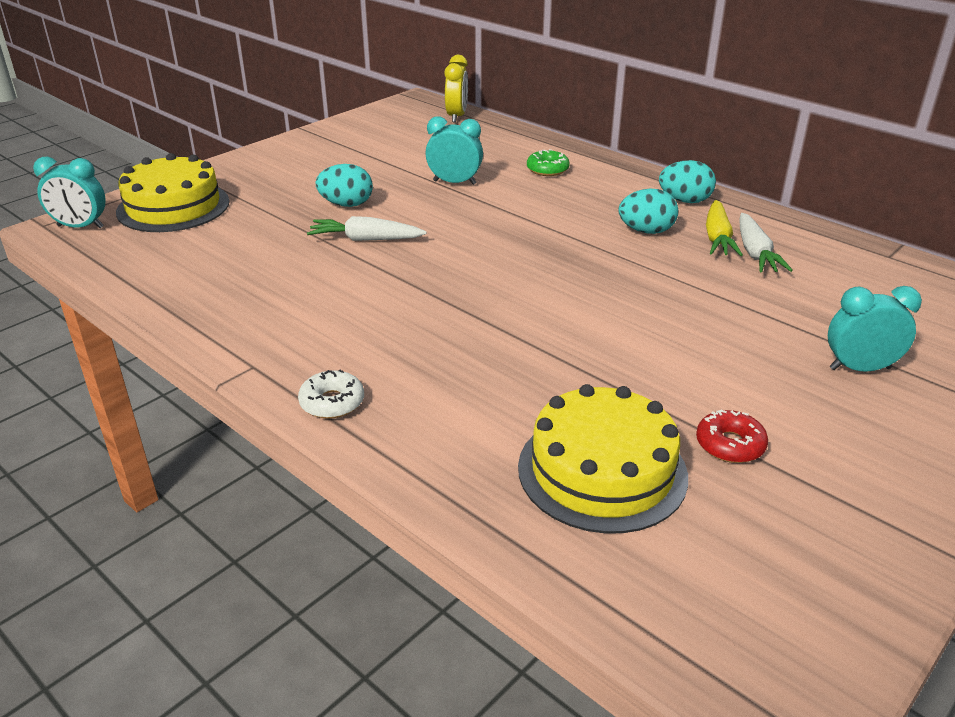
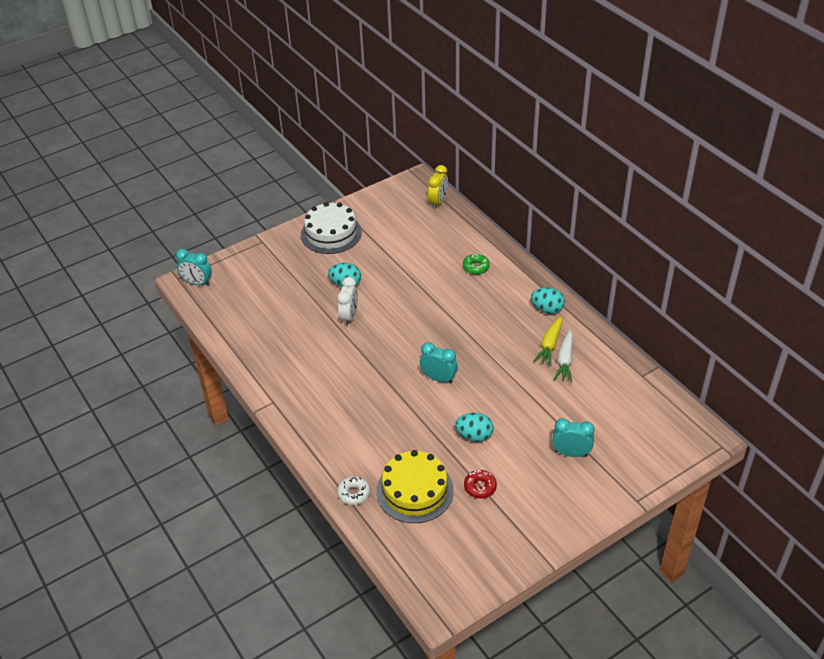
camera: 15 degrees right, 10 degrees up
yellow cake [116,153,230,232] -> none
white donut [298,370,364,419] -> white donut moved to [337,476,370,505]
white carrot [307,216,427,241] -> white clock [337,277,358,326]
turquoise clock [425,116,483,185] -> turquoise clock moved to [420,342,458,383]
turquoise egg [618,189,678,234] -> turquoise egg moved to [455,413,493,442]
none -> white cake [301,202,362,254]

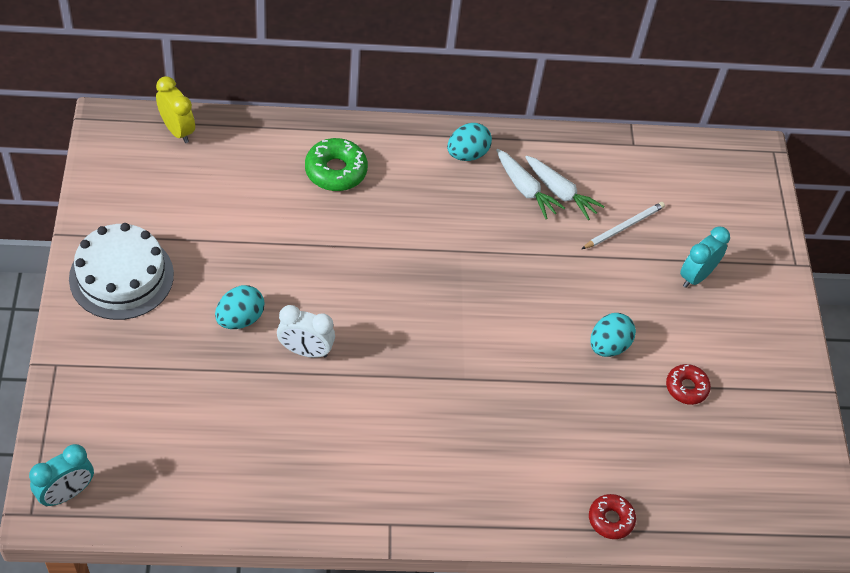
camera: 65 degrees left, 10 degrees up
white clock [337,277,358,326] -> white clock turned 150 degrees clockwise [277,305,335,358]
white donut [337,476,370,505] -> red donut [589,494,636,539]
yellow cake [376,450,454,523] -> none
turquoise clock [420,342,458,383] -> none
green donut [463,254,490,274] -> green donut [305,138,368,191], size x1.54
yellow carrot [533,316,562,366] -> white carrot [496,149,565,219]
none -> white pencil [582,202,665,249]

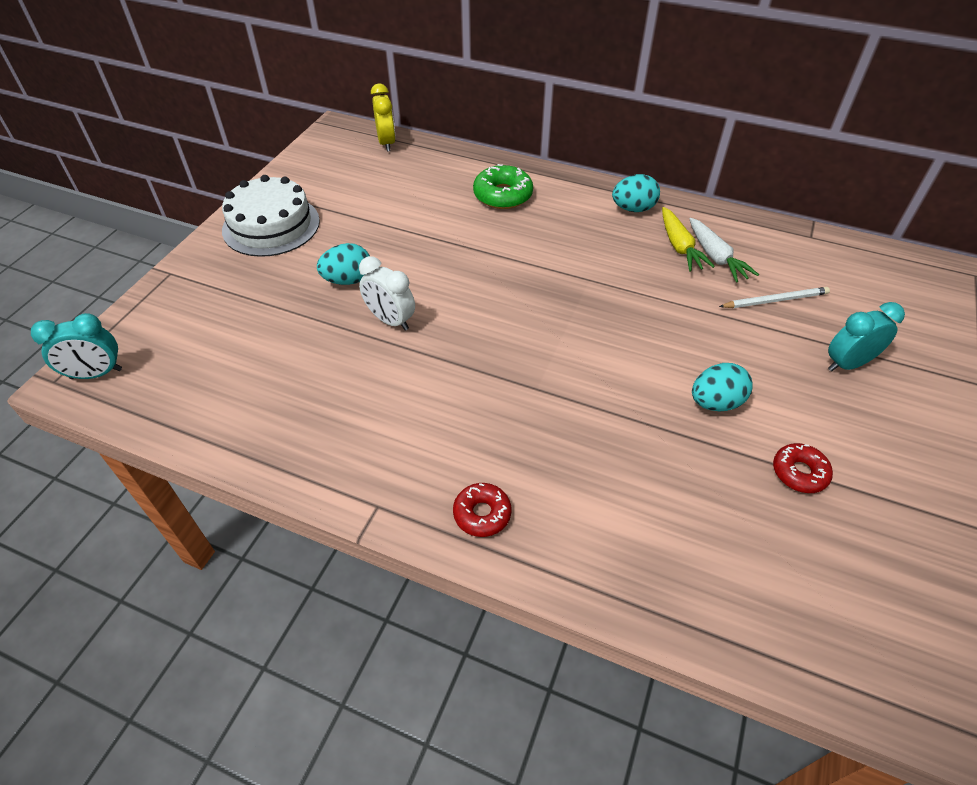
camera: 30 degrees right, 5 degrees down
white carrot [496,149,565,219] -> yellow carrot [662,207,715,272]
red donut [589,494,636,539] -> red donut moved to [453,483,511,537]

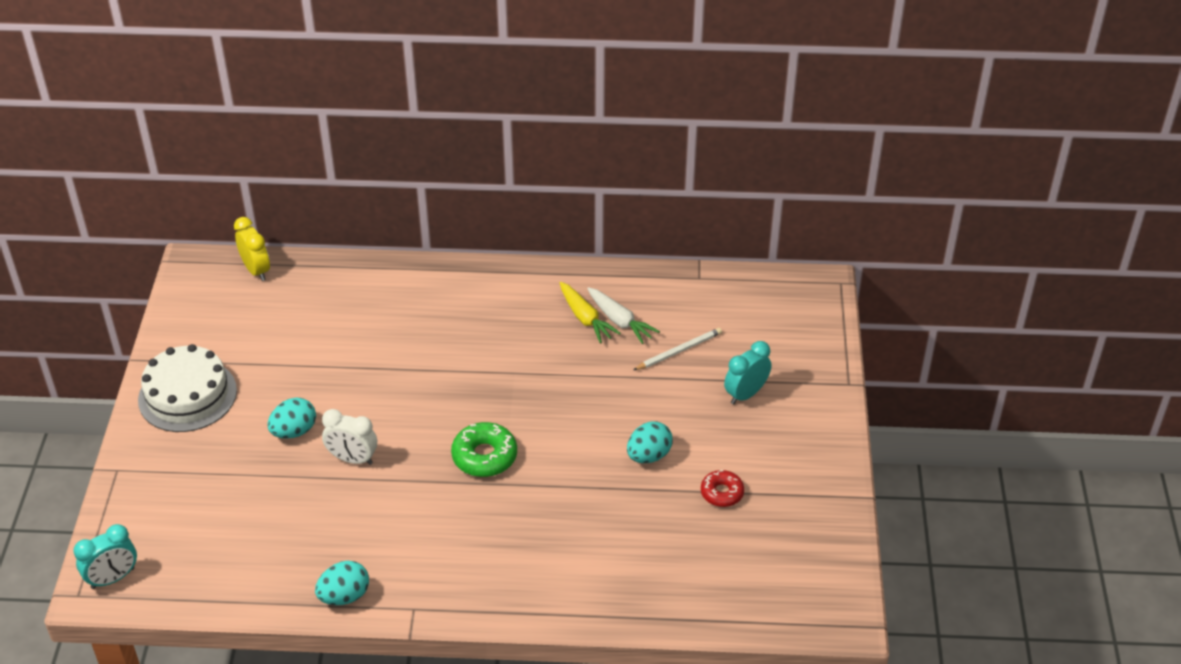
camera: 20 degrees left, 5 degrees down
red donut [453,483,511,537] -> none
green donut [473,164,533,209] -> green donut moved to [451,422,517,477]
turquoise egg [612,174,660,212] -> turquoise egg moved to [315,561,369,605]

